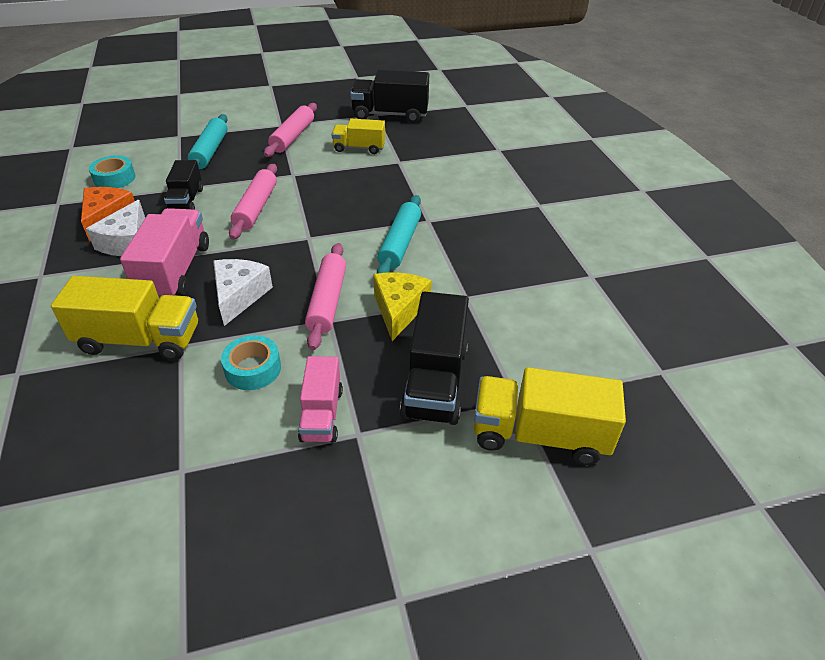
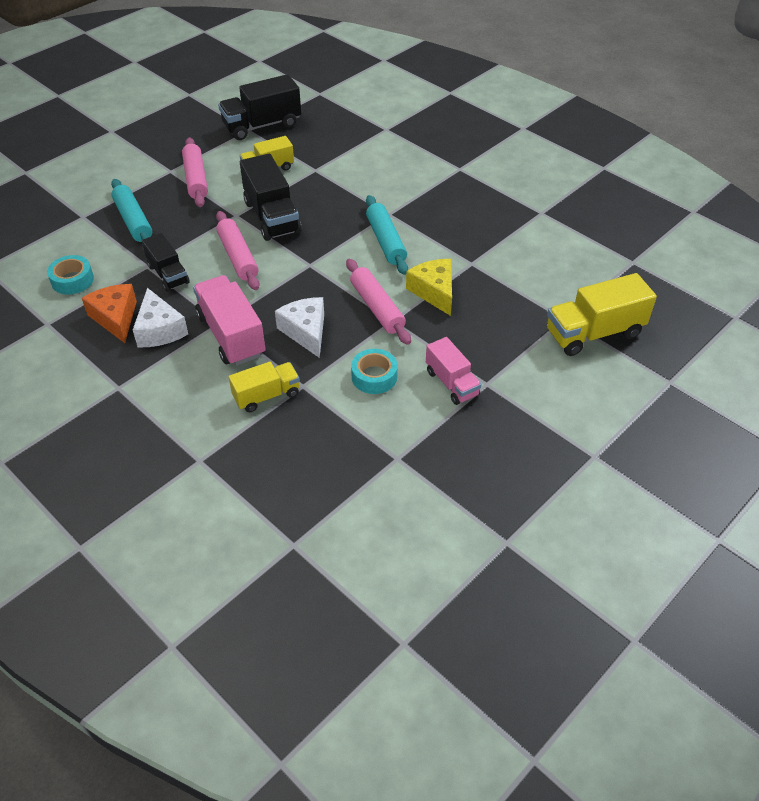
camera: 30 degrees left, 5 degrees up
yellow truck [51,276,198,360] -> yellow truck [229,361,300,412], size x0.63
black truck [400,291,469,425] -> black truck moved to [240,154,301,241]

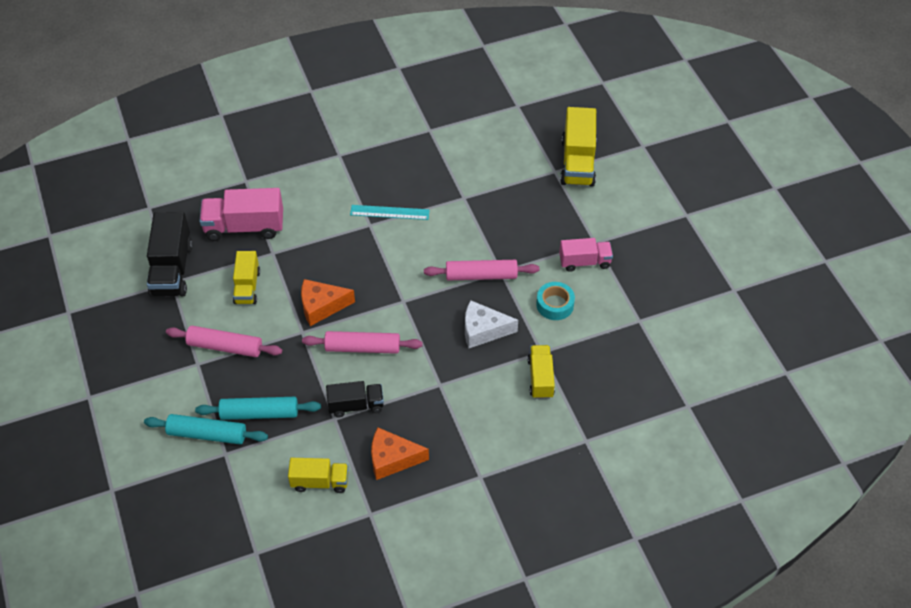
camera: 65 degrees left, 5 degrees up
turquoise tape [47,255,94,295] -> yellow truck [288,458,348,493]
white cheese [133,288,188,347] -> none
pink truck [193,275,266,366] -> pink truck moved to [199,188,283,241]
black truck [240,154,301,241] -> orange cheese [301,279,355,326]
turquoise rolling pin [366,195,408,275] -> turquoise rolling pin moved to [144,414,268,444]
yellow cheese [406,259,452,316] -> none
none -> turquoise ruler [350,205,430,220]

